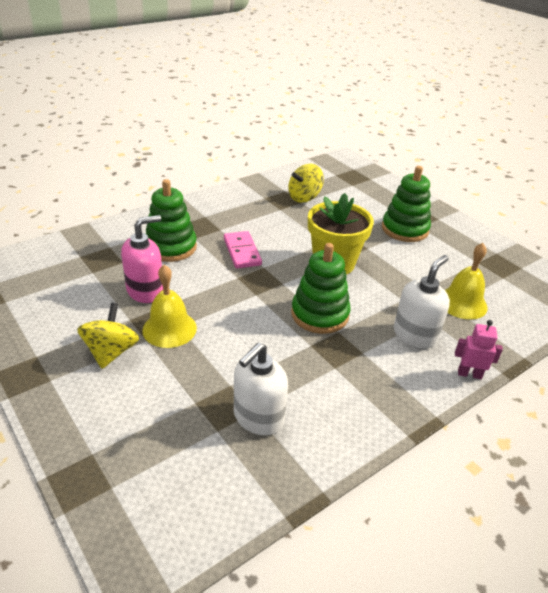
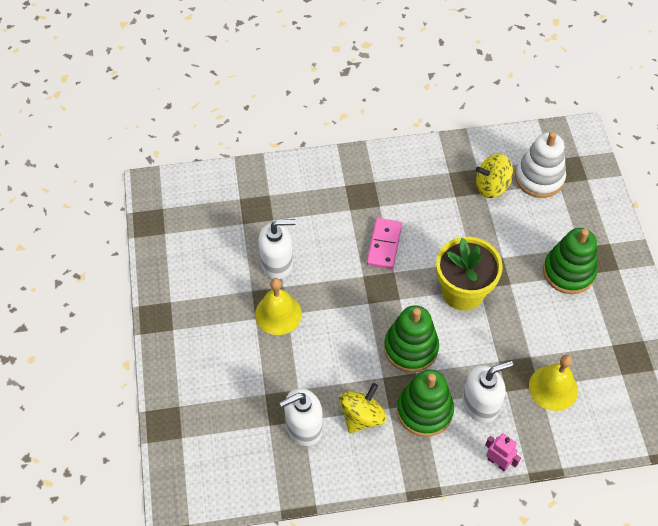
camera: 30 degrees right, 20 degrees up
yellow spinning top [77,303,139,369] -> yellow spinning top moved to [339,383,386,433]
pink soap dispenser [121,215,163,303] -> white soap dispenser [258,219,296,279]
green stacking toy [146,179,197,262] -> green stacking toy moved to [397,369,454,437]
none -> white stacking toy [515,131,566,198]

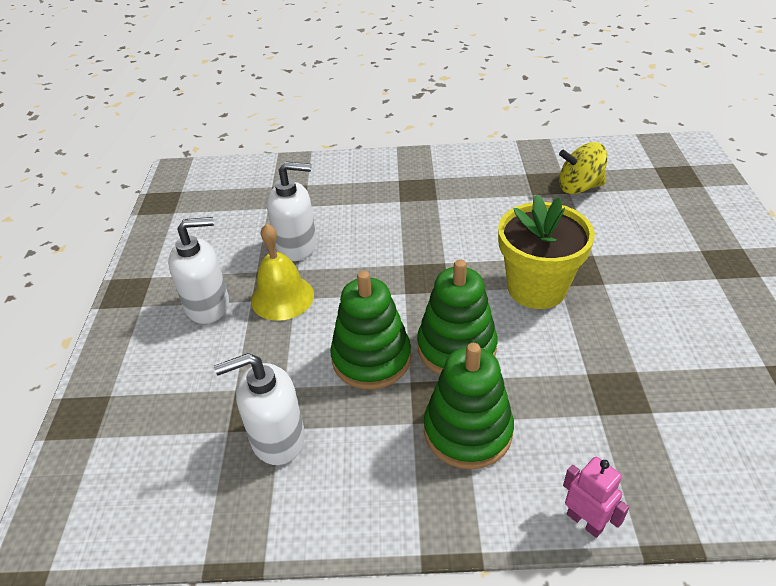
camera: 10 degrees right, 15 degrees down
yellow spinning top [339,383,386,433] -> none
pink domino [367,218,402,269] -> none
white soap dispenser [462,361,513,423] -> white soap dispenser moved to [168,217,229,324]
white stacking toy [515,131,566,198] -> none
yellow bell [529,355,578,411] -> none
green stacking toy [543,228,597,294] -> green stacking toy moved to [330,271,411,389]

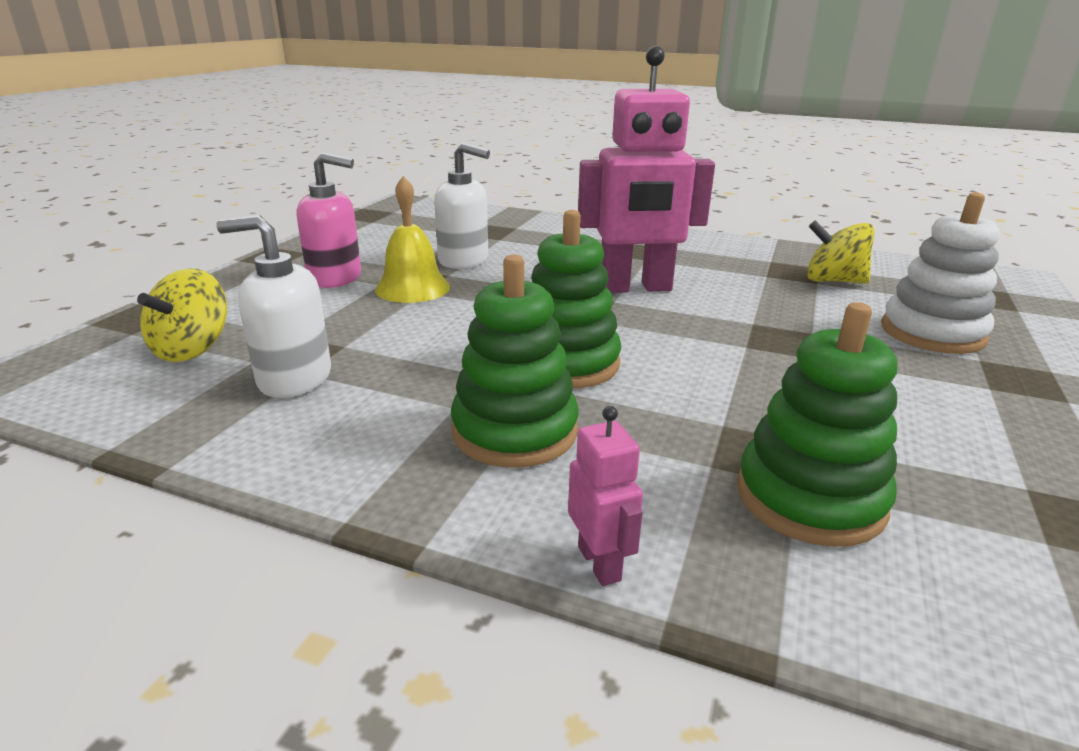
camera: 20 degrees right, 15 degrees down
white soap dispenser [168,217,229,324] -> pink soap dispenser [297,153,361,288]
green stacking toy [330,271,411,389] -> green stacking toy moved to [737,302,898,547]
yellow flower pot [498,194,595,309] -> none
none -> yellow spinning top [137,268,227,362]
none -> pink robot [578,46,715,293]
none -> white stacking toy [881,192,1000,354]

